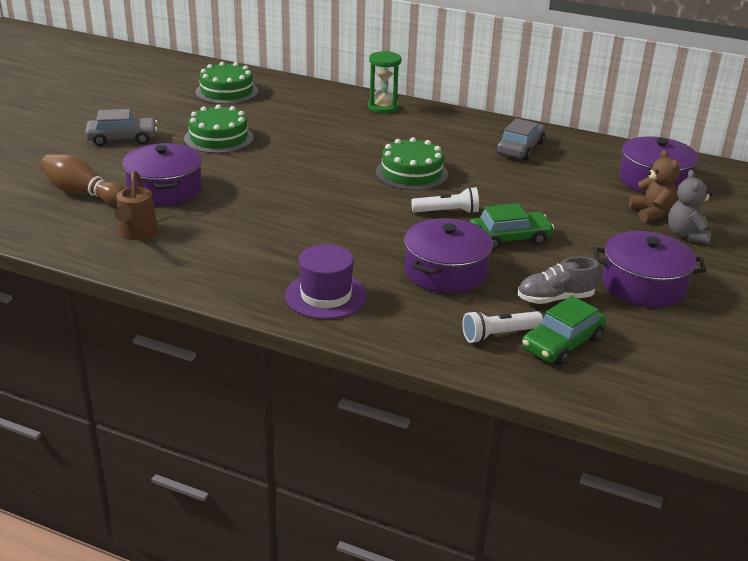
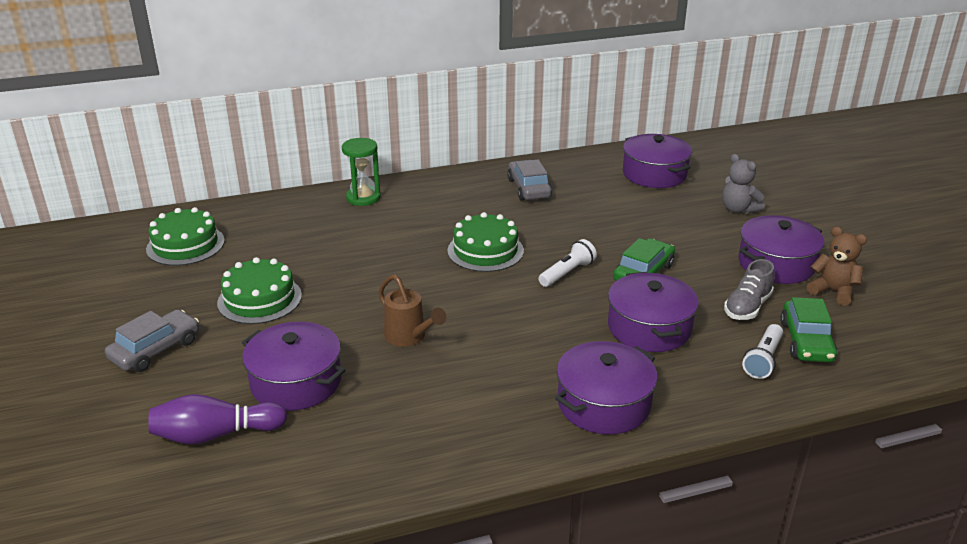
camera: 40 degrees left, 0 degrees up
brown bowling pin [40,154,124,206] -> purple bowling pin [148,394,287,445]
brown watering can [115,171,158,240] -> brown watering can moved to [379,275,446,347]
purple hat [285,244,367,319] -> purple pot [555,341,657,434]
brown teddy bear [629,150,680,222] -> brown teddy bear moved to [807,227,867,306]

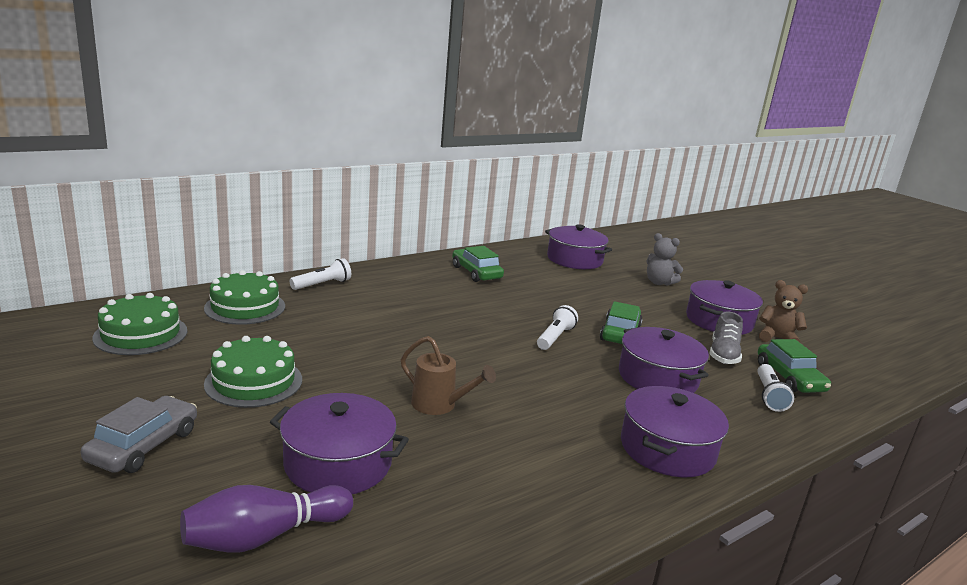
camera: 20 degrees left, 10 degrees down
green hourglass [342,138,381,206] -> white flashlight [290,258,351,290]
green cake [447,212,524,272] -> green cake moved to [204,270,285,325]
grey car [507,159,552,201] -> green car [452,246,504,282]

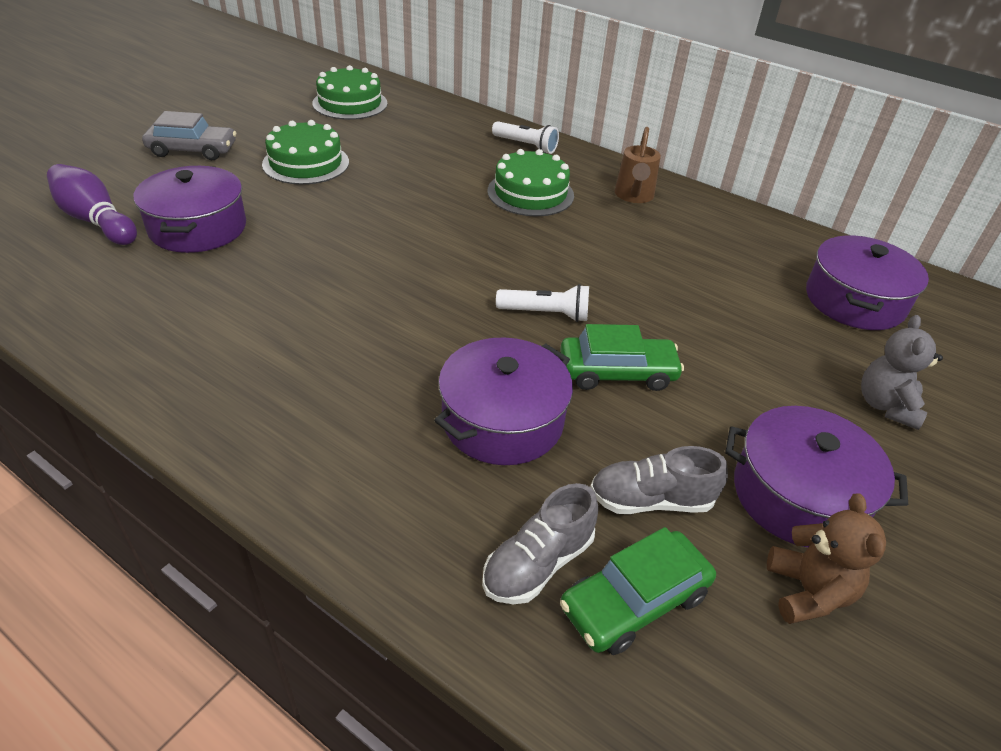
camera: 70 degrees right, 20 degrees up
green cake [204,270,285,325] -> green cake moved to [487,149,574,216]
brown watering can [401,336,496,415] -> brown watering can moved to [615,127,661,203]
green car [452,246,504,282] -> none
purple pot [621,386,729,477] -> none
white flashlight [758,364,794,412] -> grey shoe [482,483,598,604]

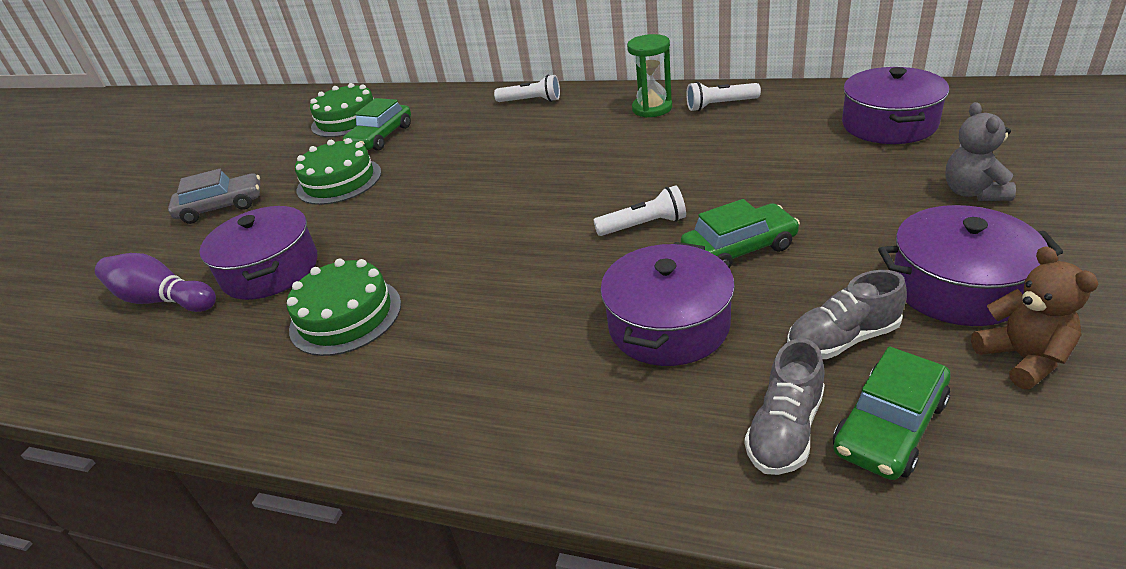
camera: 10 degrees left, 5 degrees down
green cake [487,149,574,216] -> green cake moved to [287,259,401,356]
brown watering can [615,127,661,203] -> green hourglass [627,34,672,118]
none -> green car [343,98,411,151]
none -> white flashlight [686,82,761,111]

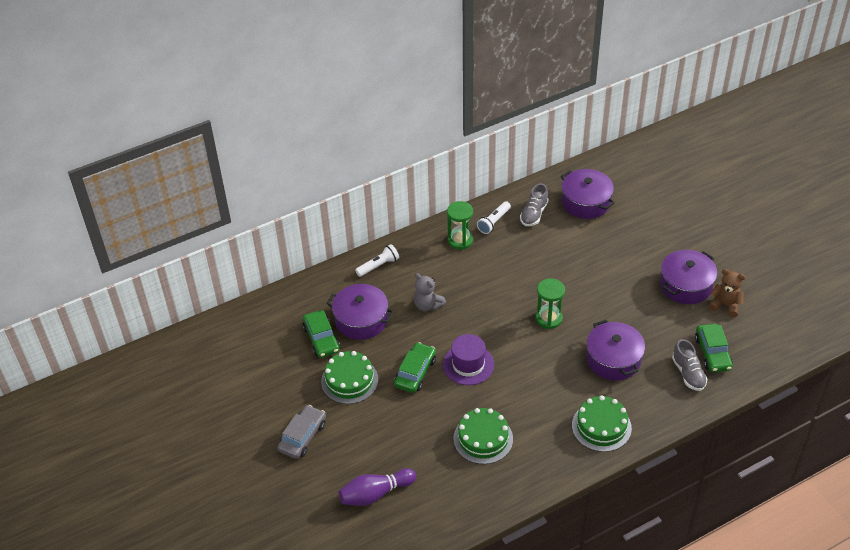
camera: 50 degrees left, 10 degrees up
purple pot [199,206,317,300] -> purple pot moved to [326,284,394,340]
green cake [310,83,374,137] -> green cake moved to [572,395,632,452]
white flashlight [593,185,686,236] -> green hourglass [535,278,565,329]
green car [681,199,800,268] -> green car moved to [394,342,436,393]
grey shoe [787,270,907,359] -> grey shoe moved to [520,183,549,226]
grey teddy bear [945,102,1016,201] -> grey teddy bear moved to [414,273,446,311]
none -> purple hat [443,334,494,385]

